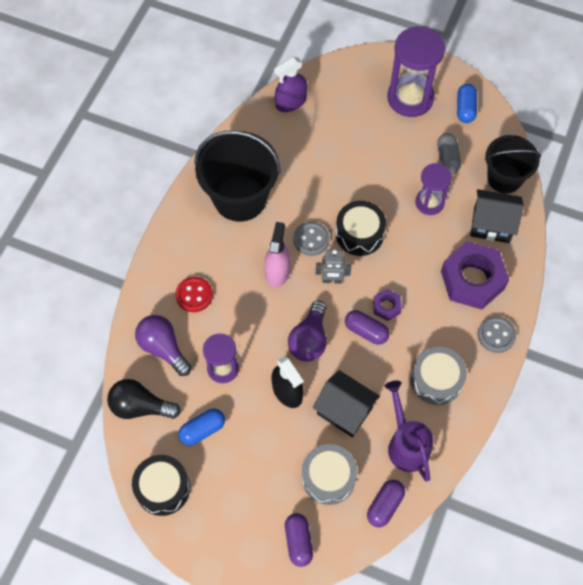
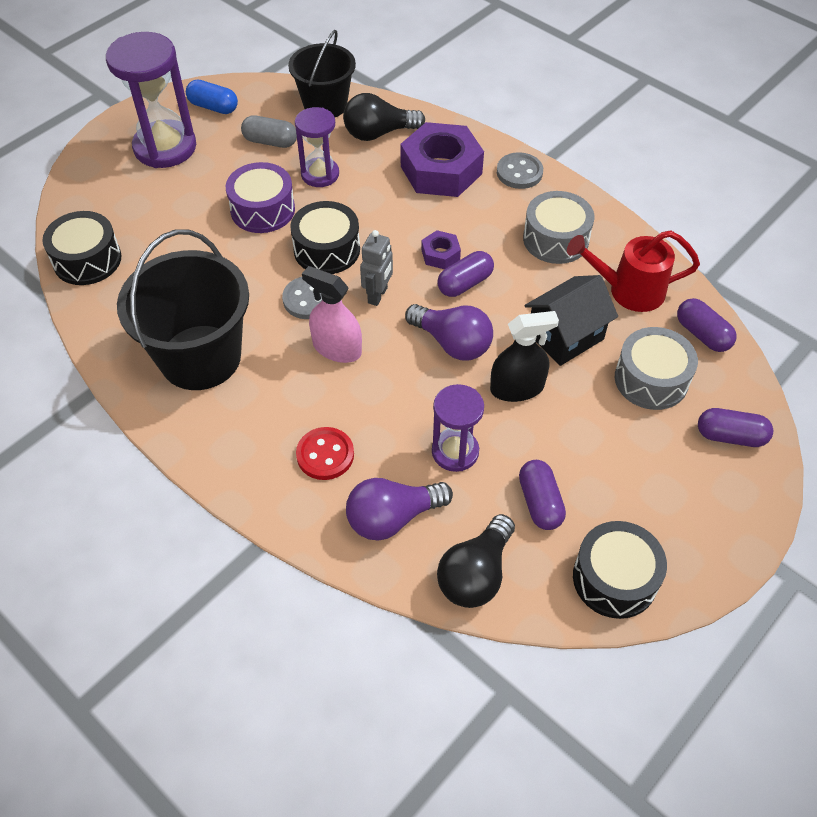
camera: 70 degrees left, 10 degrees down
blue capsule [178,409,225,446] -> purple capsule [519,460,566,530]
purple spray bottle [274,57,308,112] -> black drum [42,211,121,285]
purple watering can [385,381,433,482] -> red watering can [567,230,700,312]
black house [470,189,524,243] -> black light bulb [343,93,425,141]
none -> purple drum [226,162,295,233]

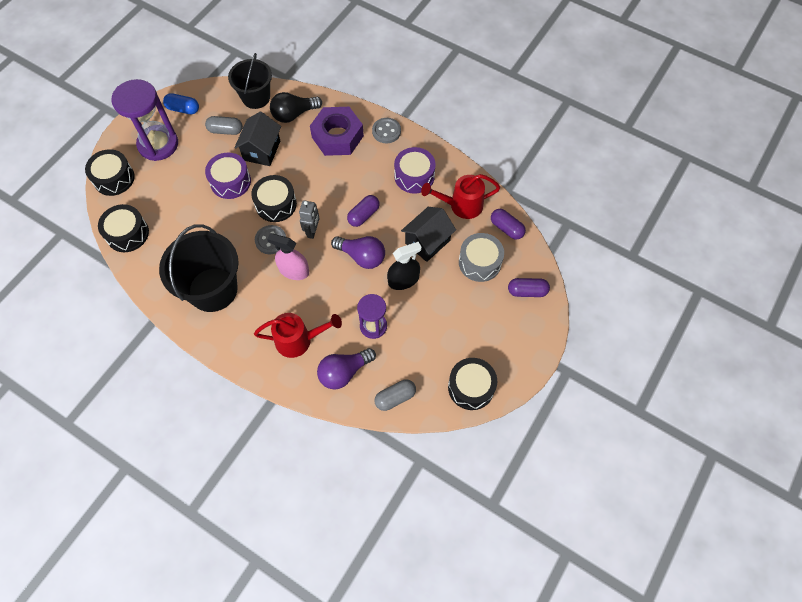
camera: 10 degrees left, 10 degrees up
purple hourglass [295,107,339,187] -> black house [234,111,281,166]
red button [296,427,354,480] -> red watering can [254,313,342,358]
purple nut [421,230,461,269] -> none
black light bulb [437,514,515,608] -> grey capsule [375,379,416,411]
purple capsule [519,460,566,530] -> none
grey drum [523,191,594,264] -> purple drum [394,147,436,194]
none -> black drum [85,149,135,196]

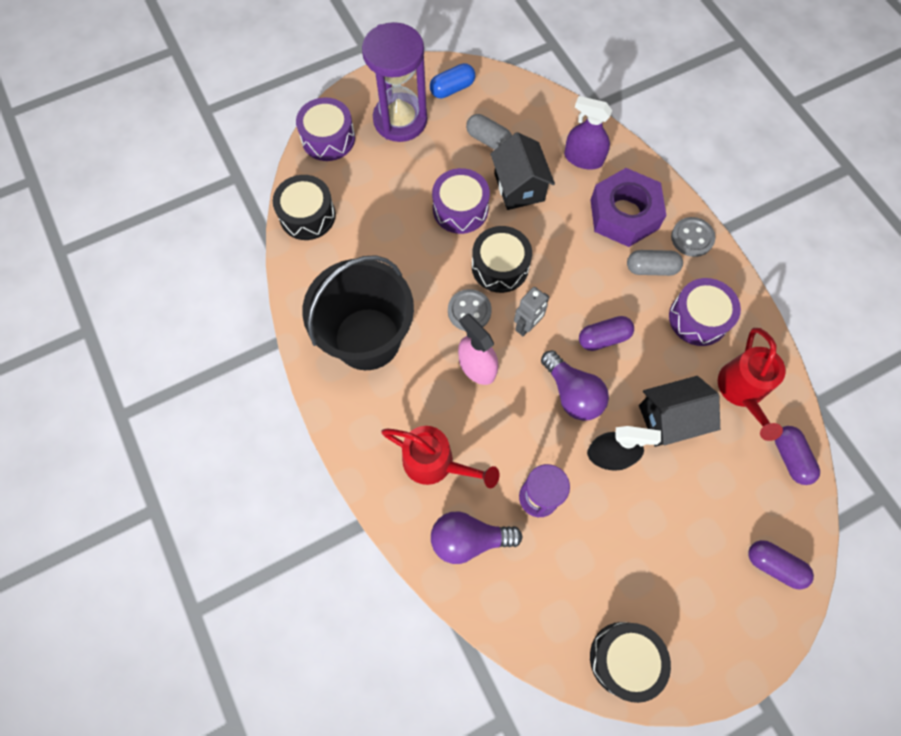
camera: 30 degrees right, 5 degrees up
black drum [85,149,135,196] -> purple drum [296,97,355,161]
blue capsule [163,93,199,114] -> blue capsule turned 75 degrees counterclockwise [430,63,475,98]
black bucket [228,53,272,109] -> none
black house [234,111,281,166] -> black house turned 60 degrees counterclockwise [490,132,555,210]
black light bulb [270,92,322,123] -> purple spray bottle [564,96,612,169]
grey capsule [375,379,416,411] -> grey capsule moved to [627,250,683,276]
red watering can [421,174,500,219] -> red watering can turned 105 degrees counterclockwise [718,328,786,441]
grey drum [459,233,504,282] -> none

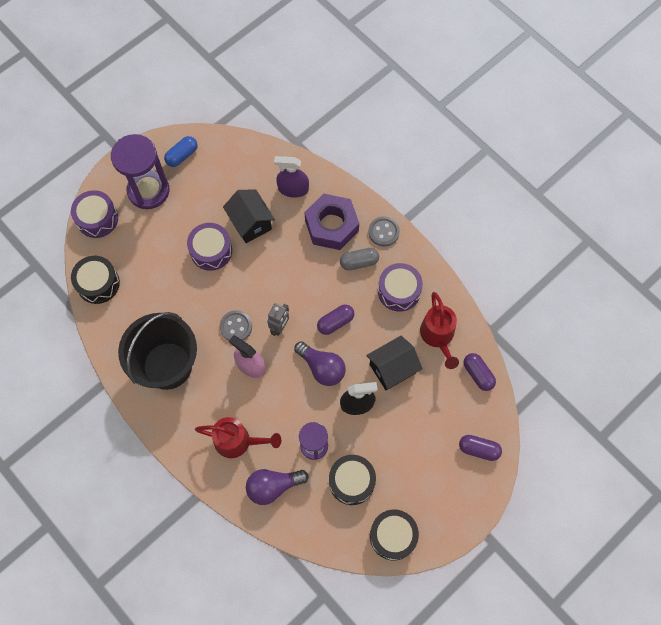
camera: 15 degrees left, 0 degrees up
grey capsule [466,114,512,150] -> none
black drum [472,226,532,293] -> black drum moved to [329,455,376,505]

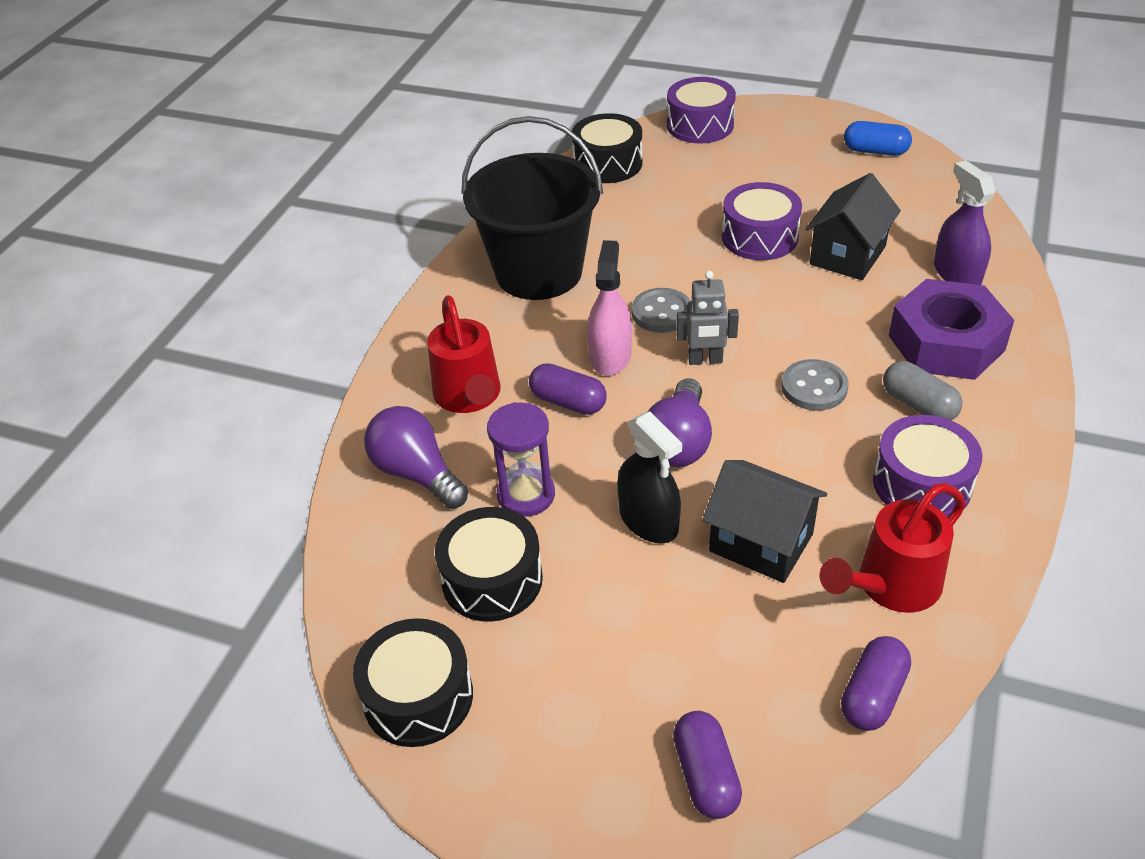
camera: 65 degrees right, 25 degrees down
purple hourglass [111,134,170,209] -> none
purple capsule [317,304,354,335] -> purple capsule moved to [529,363,606,415]
grey button [369,217,400,246] -> grey button moved to [781,359,849,411]

